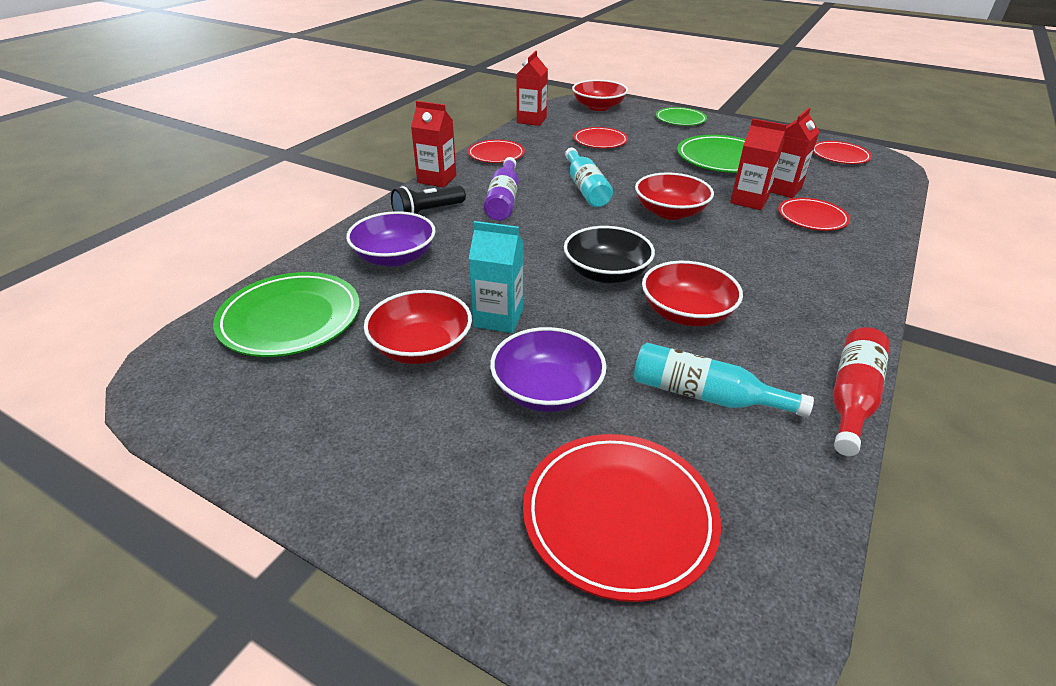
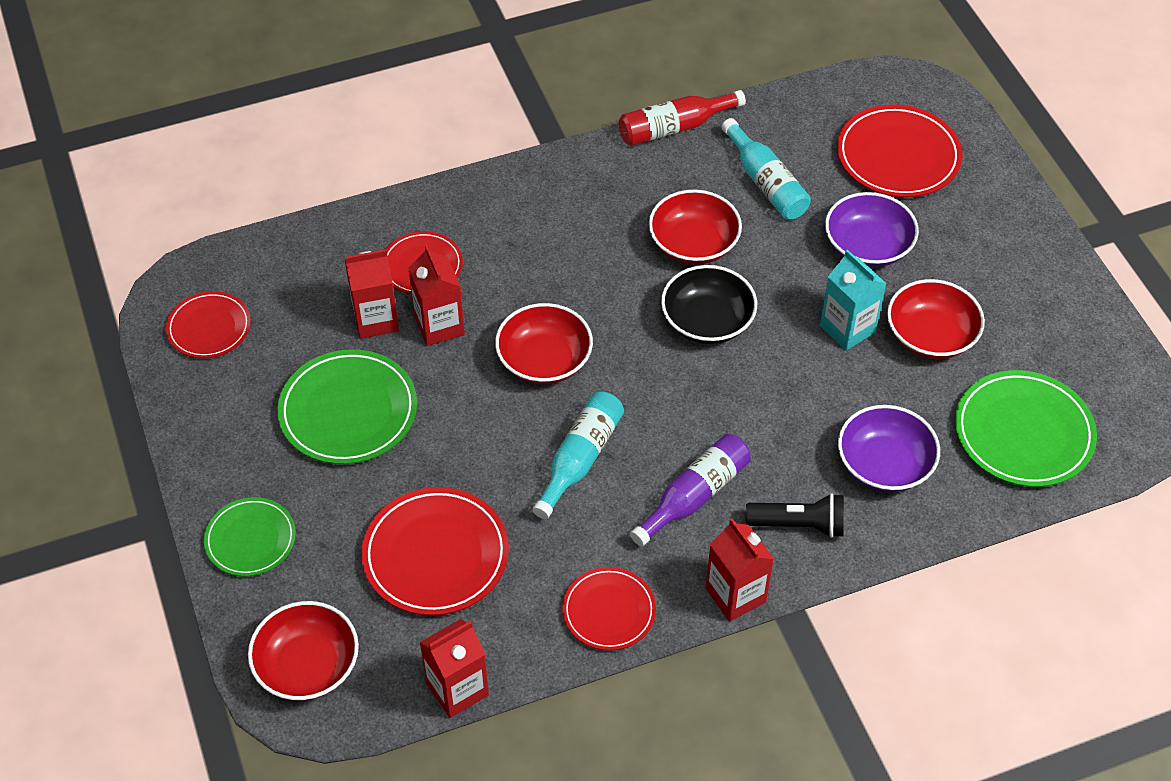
camera: 140 degrees left, 15 degrees up
red plate [573,127,628,148] -> red plate [361,487,509,616], size x1.60

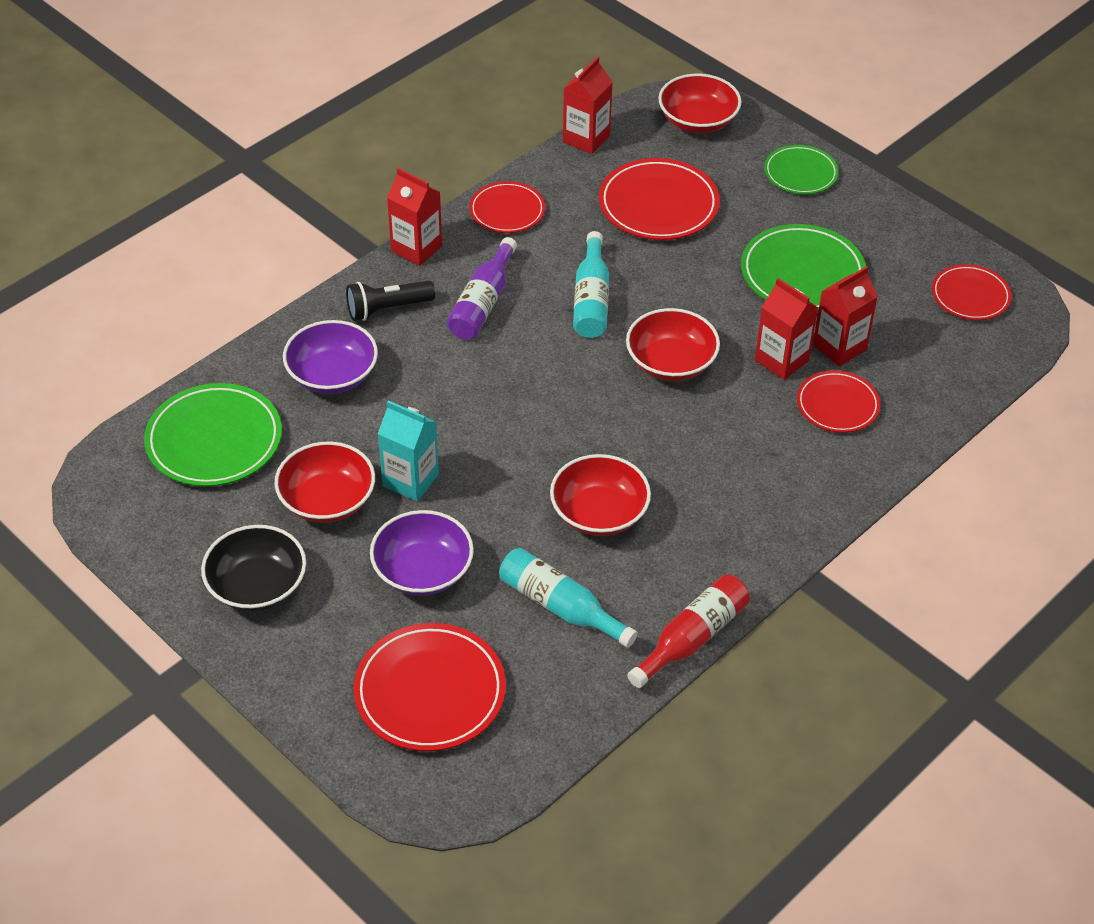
camera: 155 degrees right, 5 degrees down
black bowl [661,265,757,344] -> black bowl moved to [201,525,306,611]

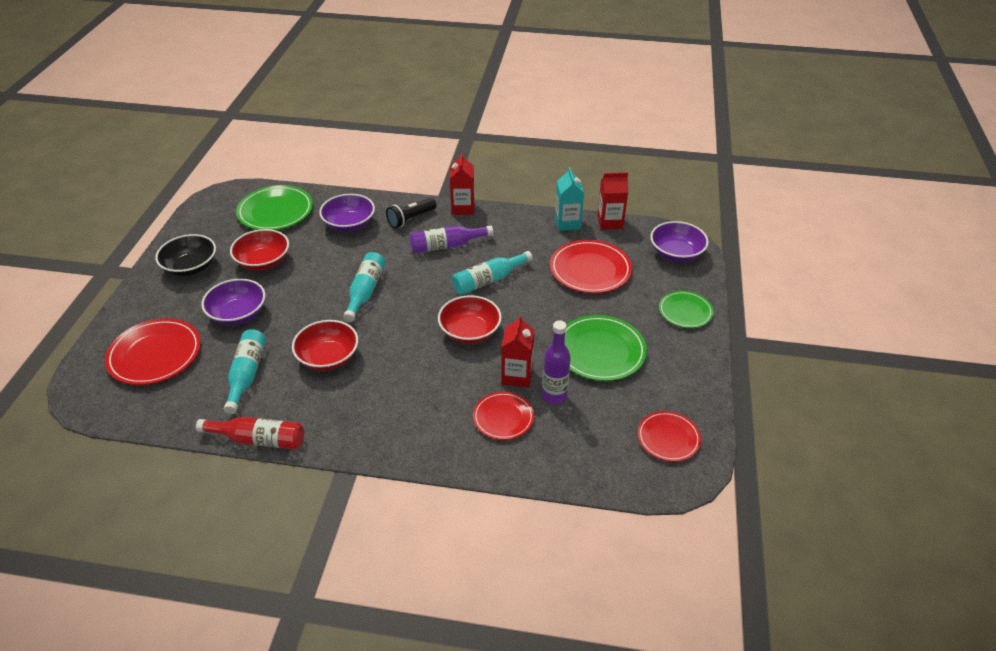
camera: 55 degrees right, 5 degrees down
black flashlight [346,281,435,321] -> black flashlight turned 75 degrees counterclockwise [386,198,437,228]
turquoise carton [378,400,439,501] -> turquoise carton moved to [555,167,584,231]
red plate [469,181,545,233] -> none
red bowl [658,74,741,133] -> purple bowl [651,221,709,262]
red carton [813,266,878,366] -> purple bottle [542,320,571,404]
none -> turquoise bottle [343,252,385,322]

